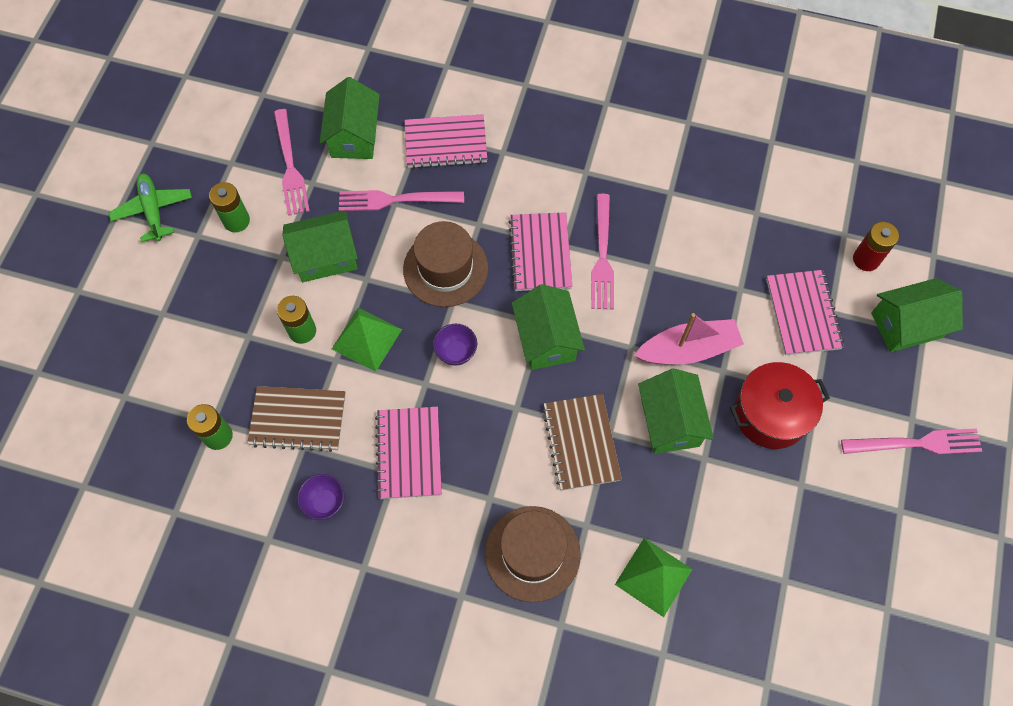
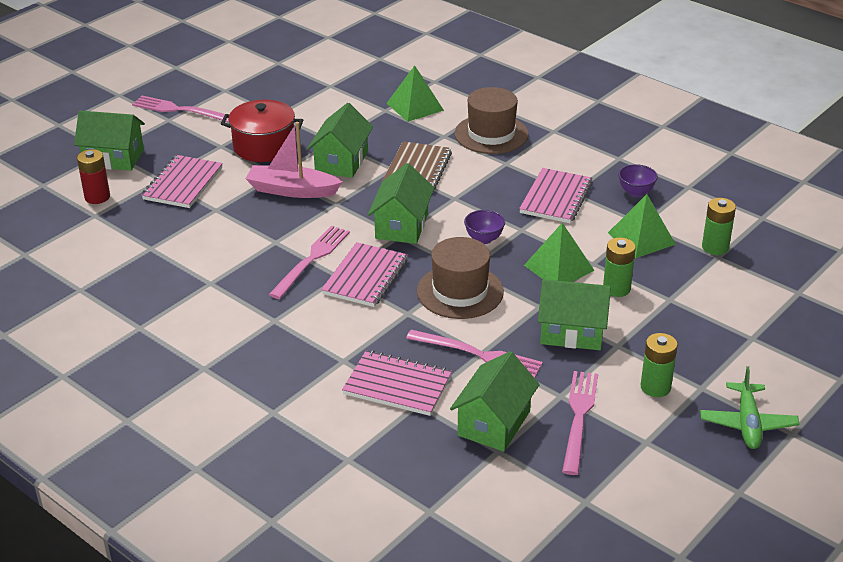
camera: 155 degrees left, 30 degrees down
brown notebook [247,386,346,452] -> green pyramid [608,194,676,258]

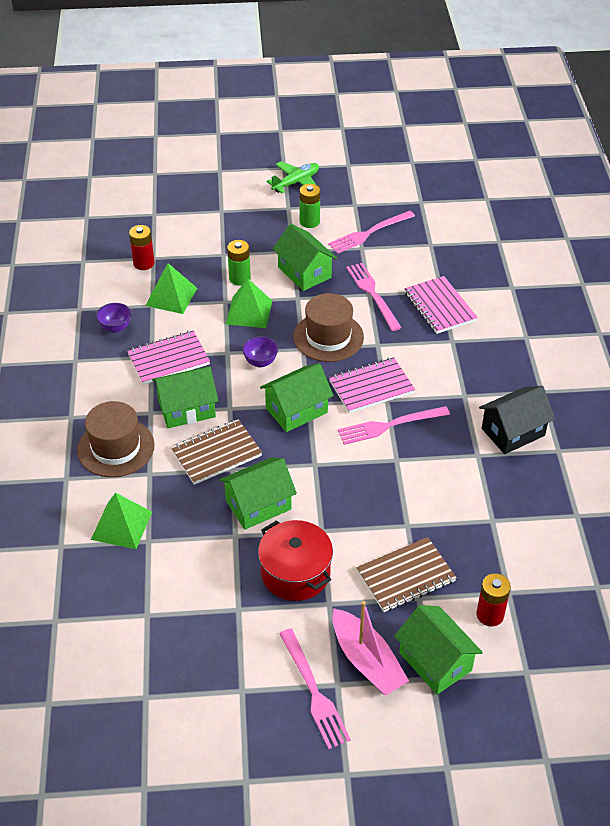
camera: 135 degrees left, 10 degrees up
pink notebook [141,155,223,208] -> brown notebook [356,537,457,612]
pink boat [246,122,342,198] -> pink boat moved to [332,601,409,695]
green house [450,351,540,452] -> green house moved to [152,367,218,428]
green battery [702,198,736,255] -> red battery [129,225,155,270]
none -> black house [479,386,555,454]

